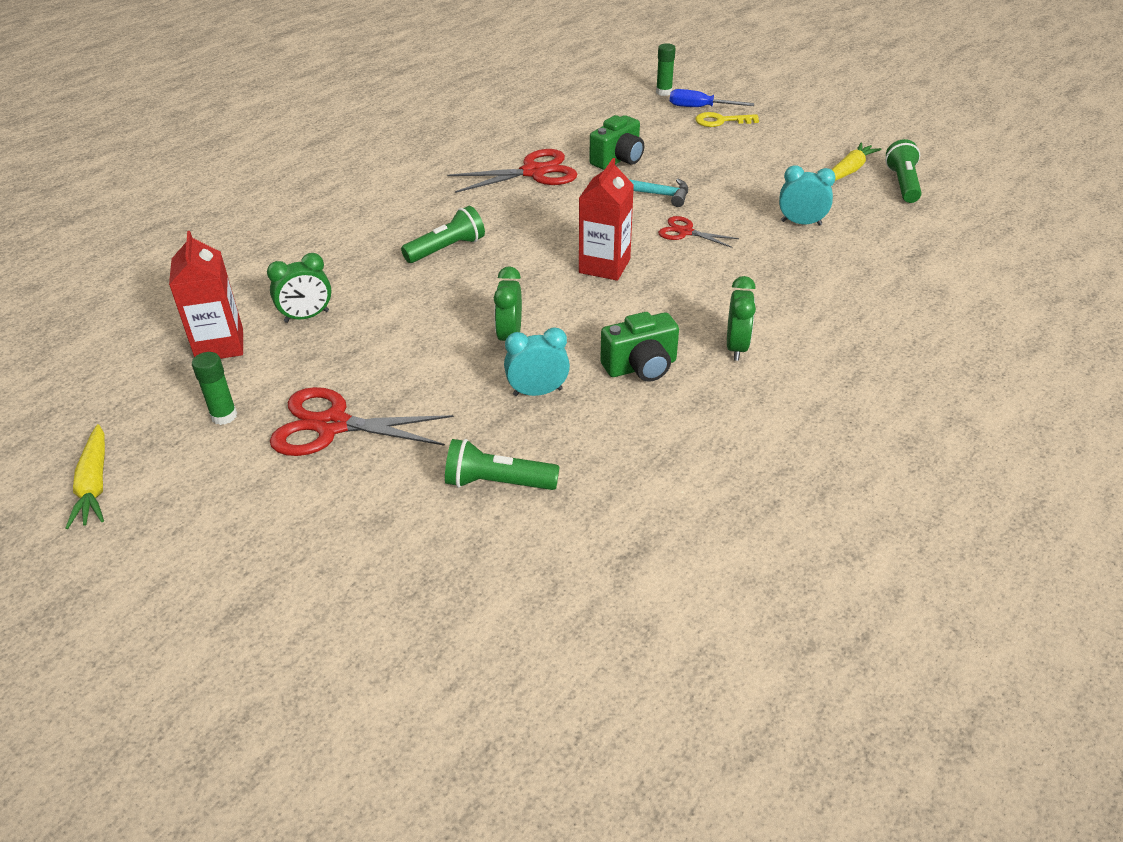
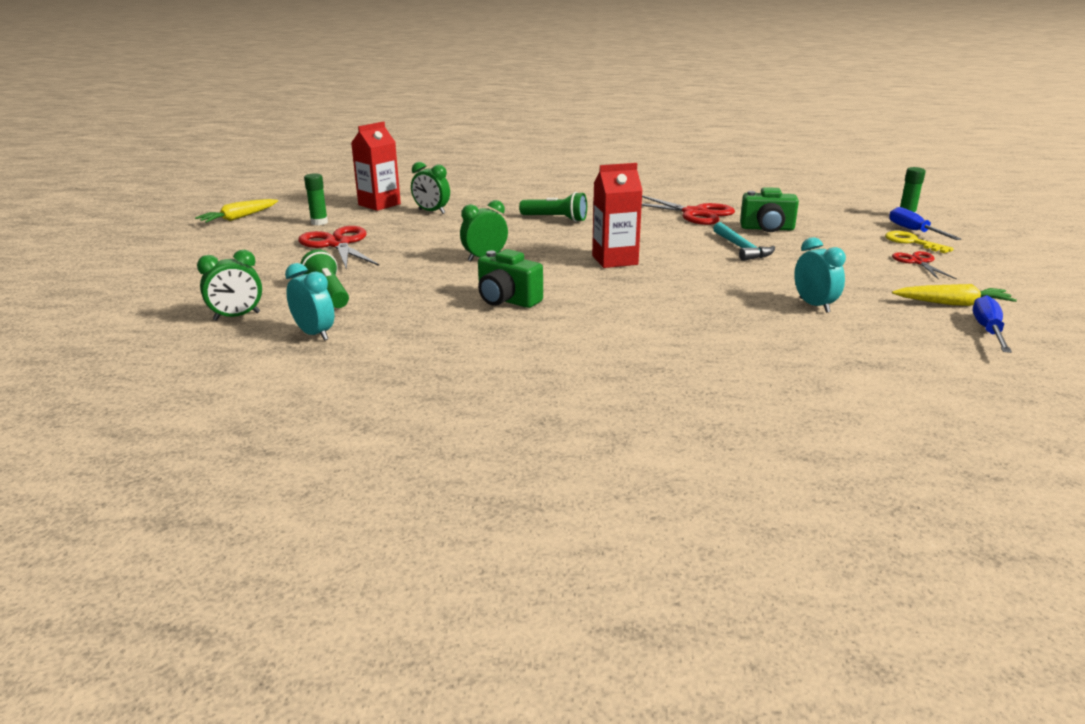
camera: 55 degrees right, 15 degrees down
turquoise clock [504,327,570,396] -> turquoise clock moved to [285,263,334,341]
red scissors [658,216,739,248] -> red scissors moved to [892,251,957,280]
green clock [727,276,756,361] -> green clock moved to [197,250,262,321]
green flashlight [885,139,922,203] -> blue screwdriver [973,295,1012,353]

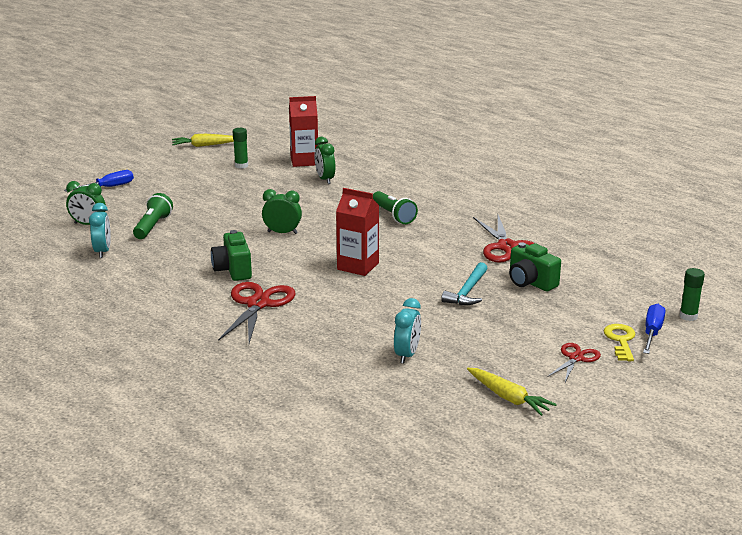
camera: 40 degrees right, 0 degrees up
red scissors [298,226,379,270] -> red scissors moved to [218,282,296,343]
blue screwdriver [973,295,1012,353] -> blue screwdriver moved to [64,170,134,192]

